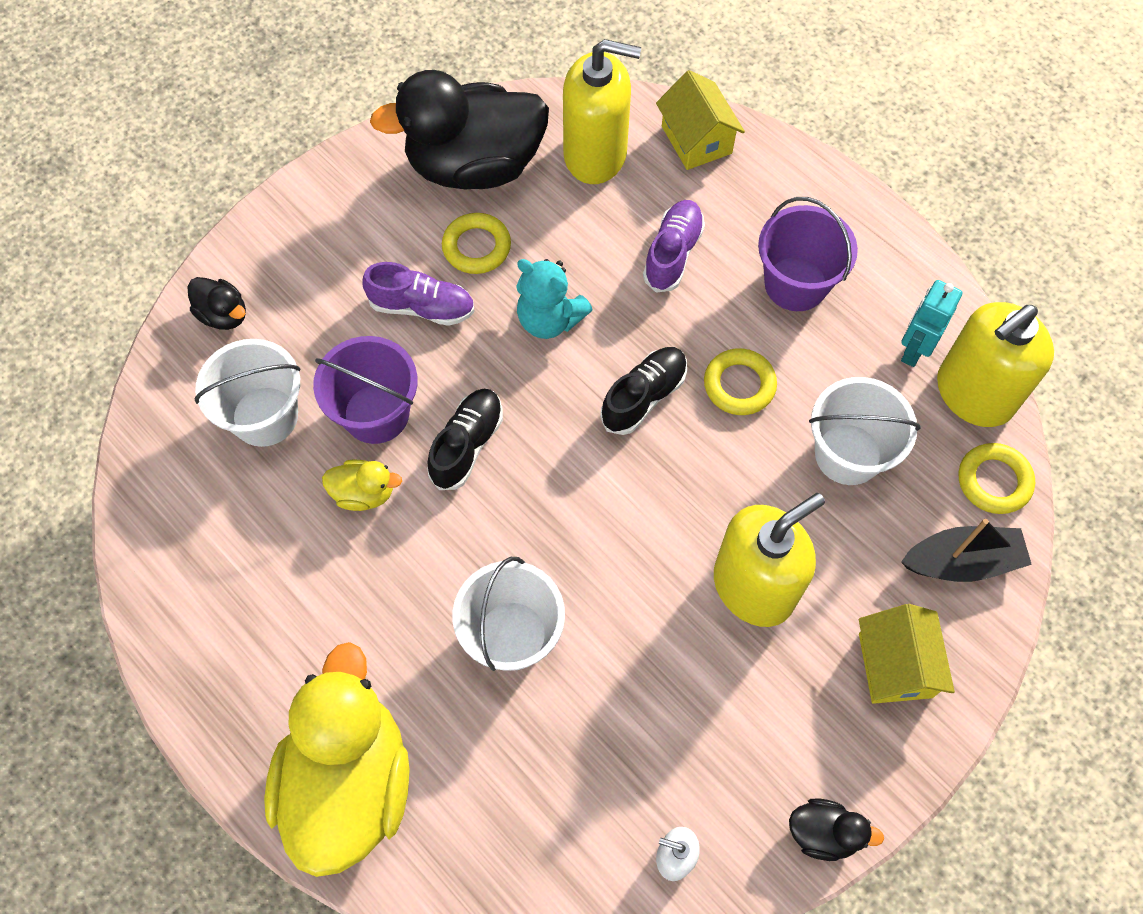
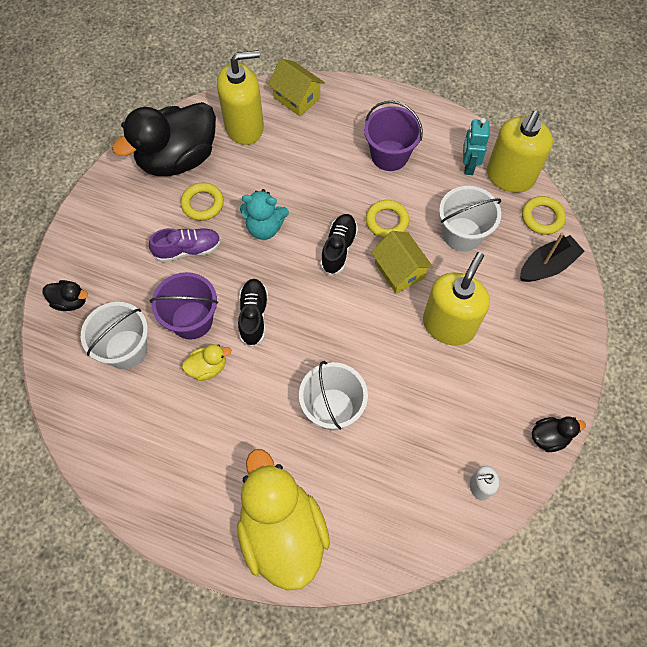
camera: 25 degrees left, 0 degrees up
purple shoe [643,200,705,293] -> none
yellow house [859,604,955,704] -> yellow house moved to [371,231,433,294]

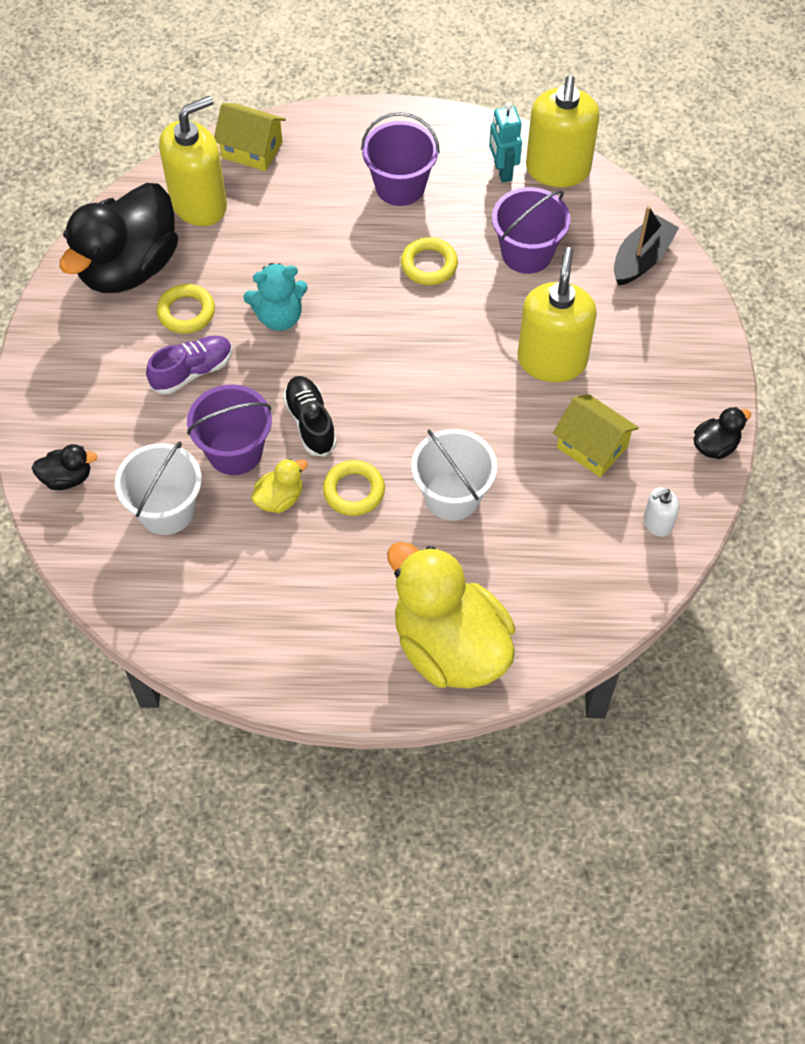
camera: 20 degrees left, 5 degrees down
black shoe [320,214,358,275] -> none
yellow house [371,231,433,294] -> yellow house moved to [553,394,639,477]
white bucket [439,186,501,252] -> purple bucket [492,187,570,274]
yellow ring [522,196,566,235] -> yellow ring moved to [323,460,385,516]

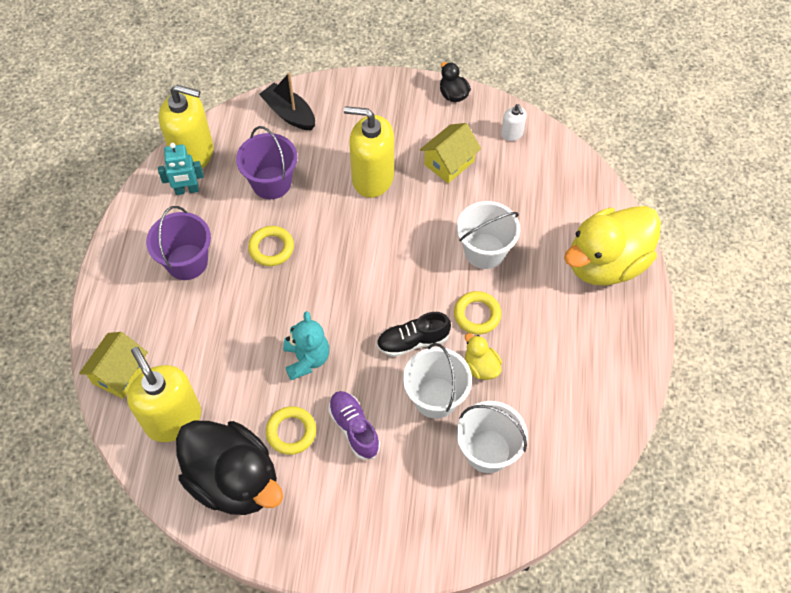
camera: 85 degrees left, 0 degrees up
black duck [32,444,97,490] -> none
purple bucket [187,384,272,475] -> white bucket [403,343,472,419]

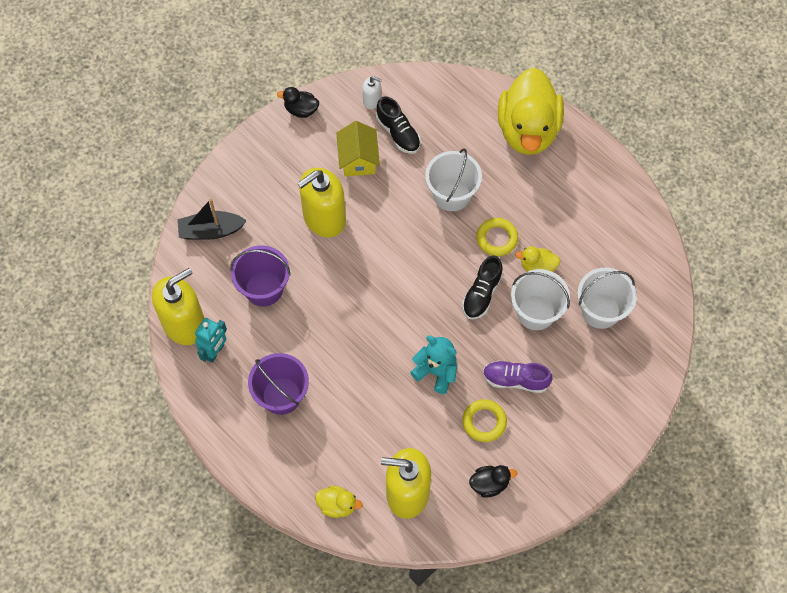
camera: 50 degrees left, 5 degrees up
yellow house [79,332,148,399] -> yellow duck [315,486,363,518]
black duck [176,421,283,515] -> black duck [469,465,518,498], size x0.42
yellow ring [248,226,294,266] -> none
none -> black shoe [376,96,421,154]

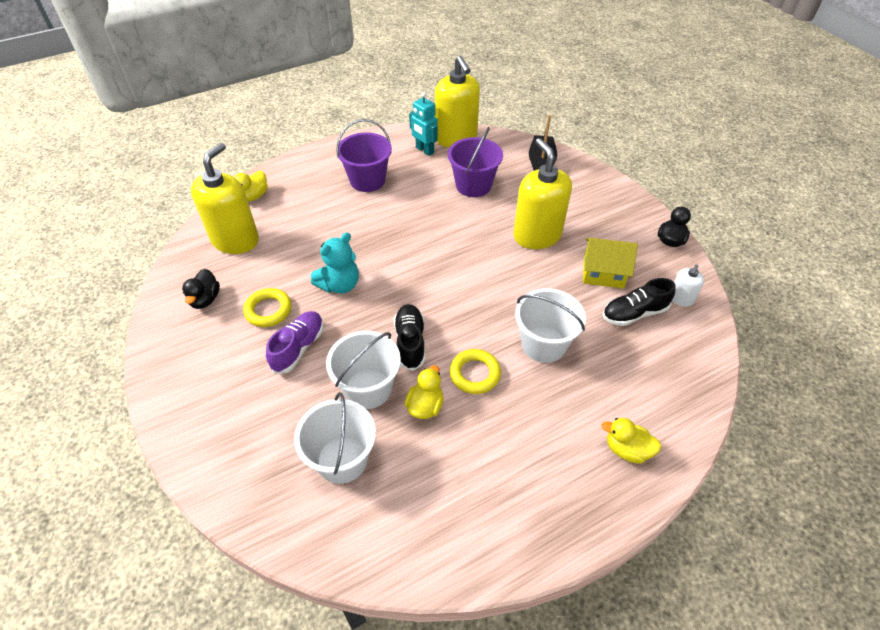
camera: 105 degrees right, 15 degrees down
black shoe [462,255,503,319] -> black shoe turned 45 degrees clockwise [394,304,425,371]
yellow duck [498,68,564,155] -> yellow duck [601,418,662,464], size x0.42

